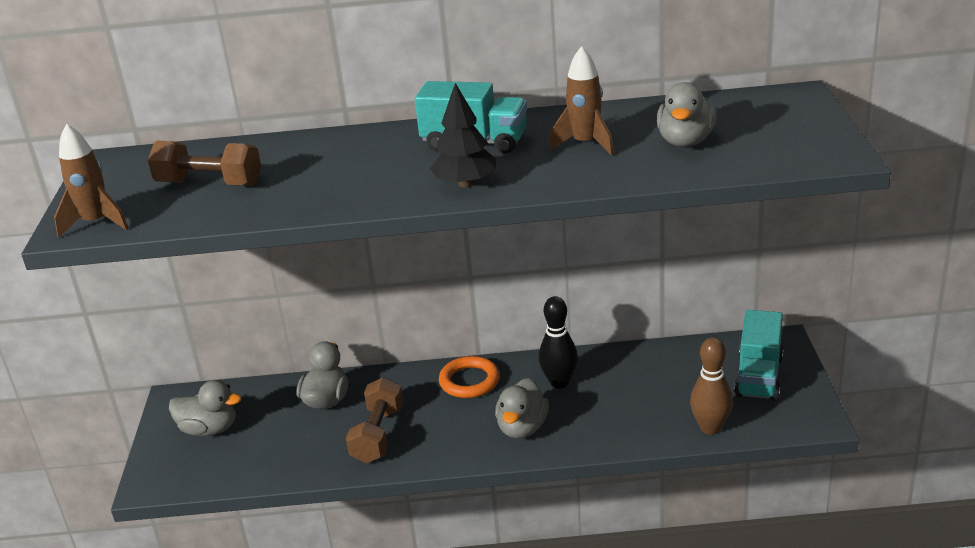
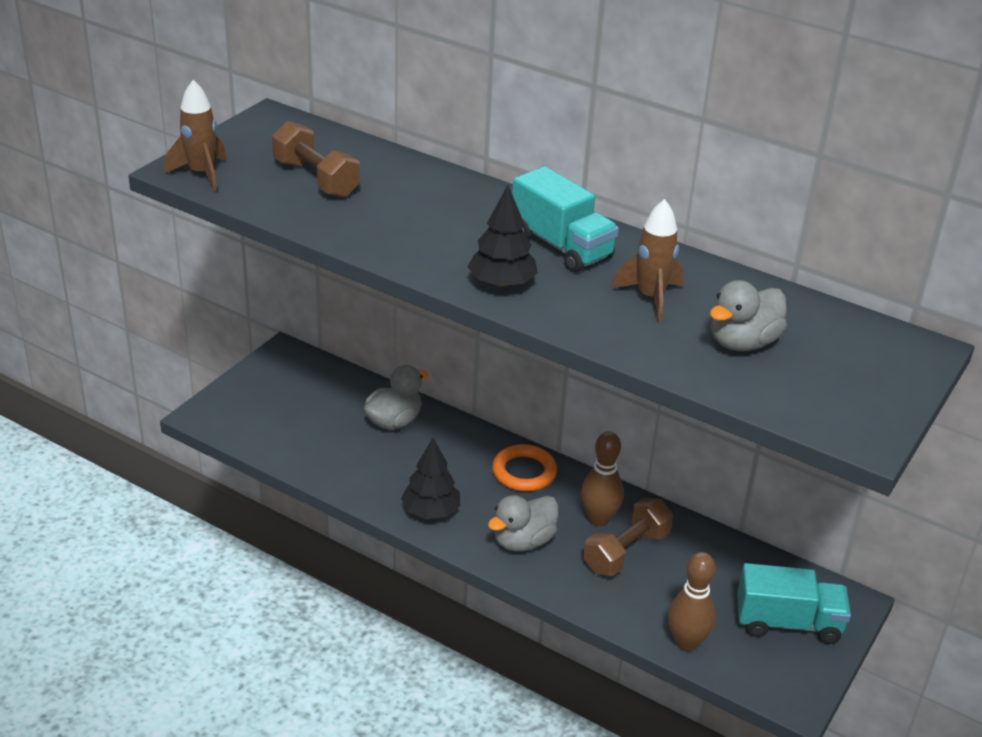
camera: 30 degrees right, 5 degrees up
grey duck [169,380,242,436] -> none
brown dumbbell [346,377,404,463] -> brown dumbbell moved to [583,498,673,576]
black bowling pin [539,296,578,389] -> brown bowling pin [581,432,624,526]
turquoise truck [734,310,784,401] -> turquoise truck turned 135 degrees counterclockwise [737,563,851,644]
none -> black tree [401,438,460,519]

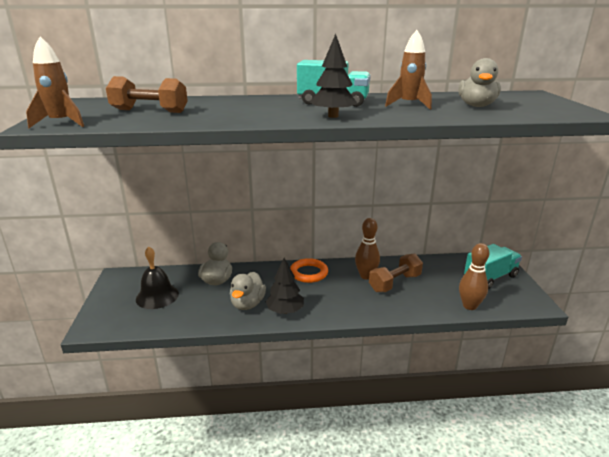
camera: 35 degrees left, 10 degrees down
grey duck [488,495,559,552] -> grey duck moved to [230,272,266,310]
brown dumbbell [583,498,673,576] -> brown dumbbell turned 45 degrees clockwise [369,253,423,292]
none -> black bell [136,246,179,309]

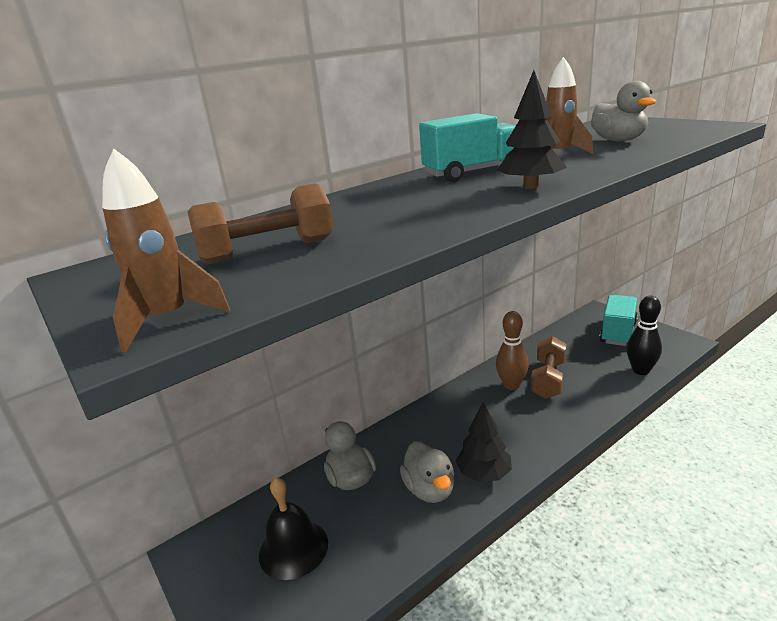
camera: 30 degrees left, 0 degrees up
orange ring [290,258,328,283] -> none
brown bowling pin [459,243,490,310] -> black bowling pin [627,296,662,375]

